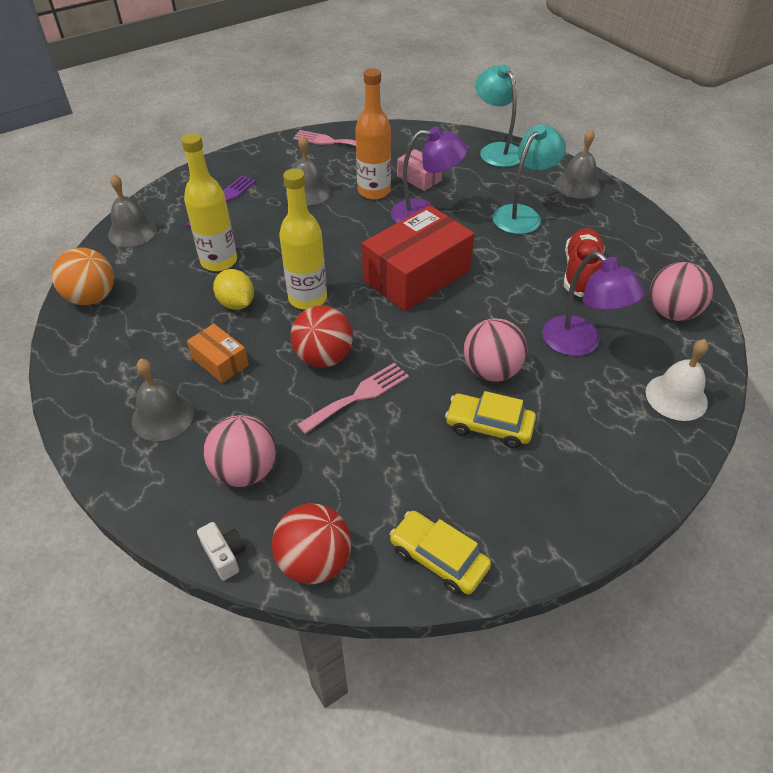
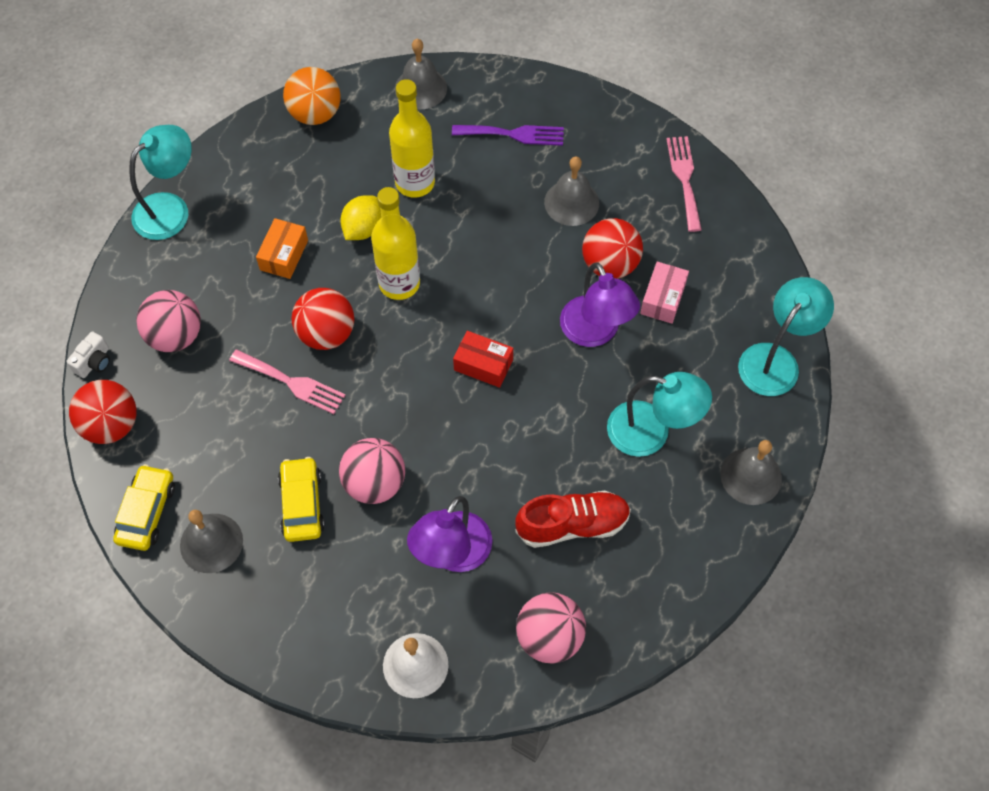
camera: 65 degrees right, 15 degrees up
grey bell [132,359,194,441] -> grey bell moved to [180,510,243,573]
orange bottle [355,68,391,199] -> red ball [582,218,643,279]
red box [362,205,474,311] -> red box [453,331,513,388], size x0.48
none -> turquoise lamp [129,125,192,240]

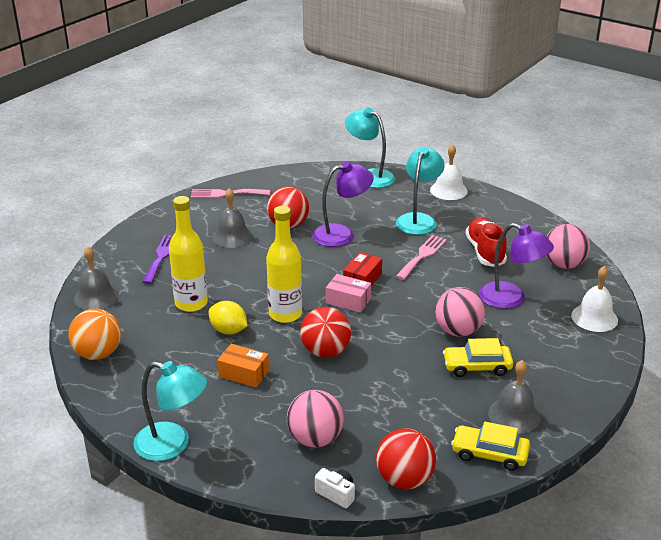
camera: 85 degrees left, 30 degrees down
turquoise lamp [129,125,192,240] -> turquoise lamp turned 150 degrees clockwise [133,361,207,461]
pink fork [229,349,345,414] -> pink fork moved to [395,235,447,280]
pink box [640,262,689,324] -> pink box moved to [326,274,371,313]
grey bell [720,440,782,505] -> white bell [430,144,468,200]

